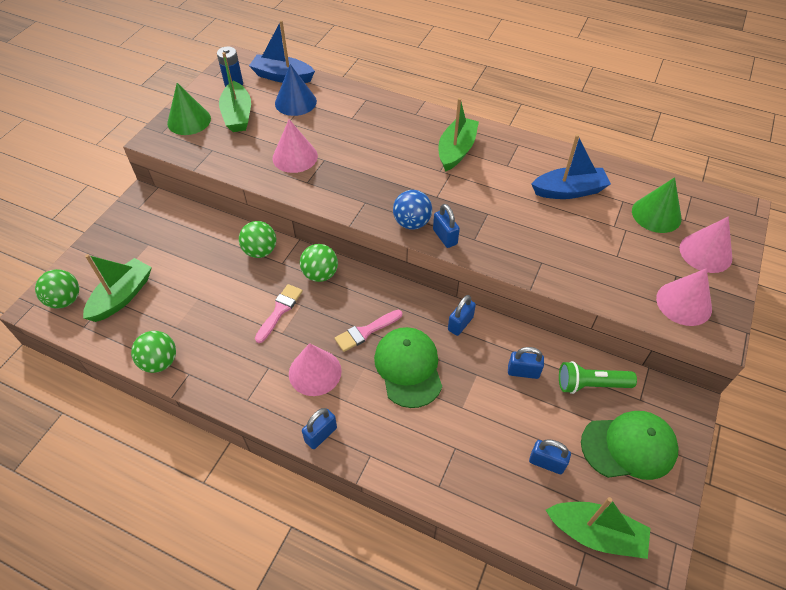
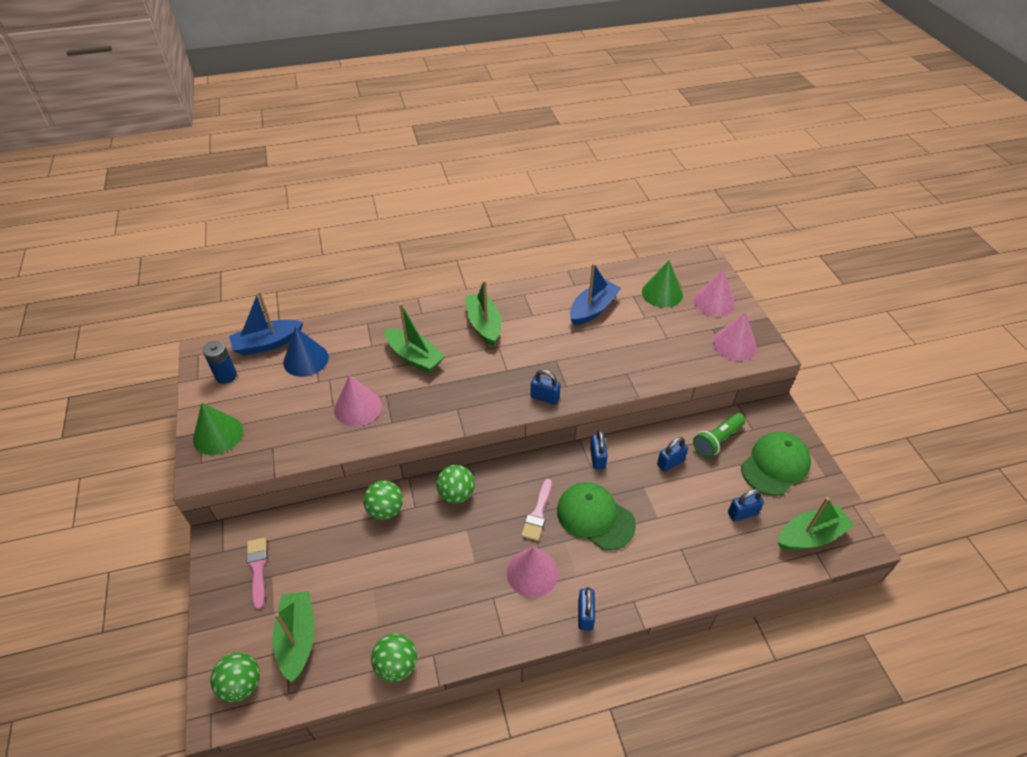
camera: 40 degrees left, 5 degrees down
green boat [219,52,251,132] -> green boat moved to [385,303,445,373]
pink brush [255,284,303,343] -> pink brush moved to [246,537,268,610]
blue ball [393,190,432,230] -> none

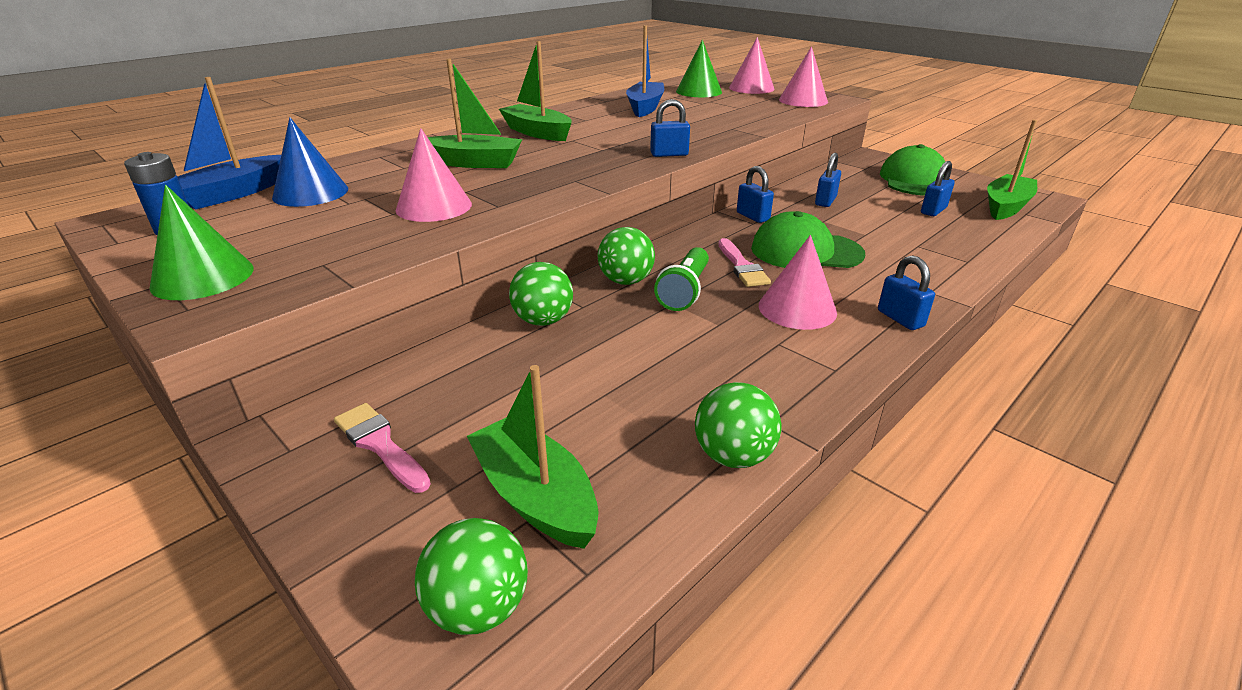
camera: 30 degrees left, 15 degrees down
green flashlight [693,413,745,458] -> green flashlight moved to [654,247,709,311]

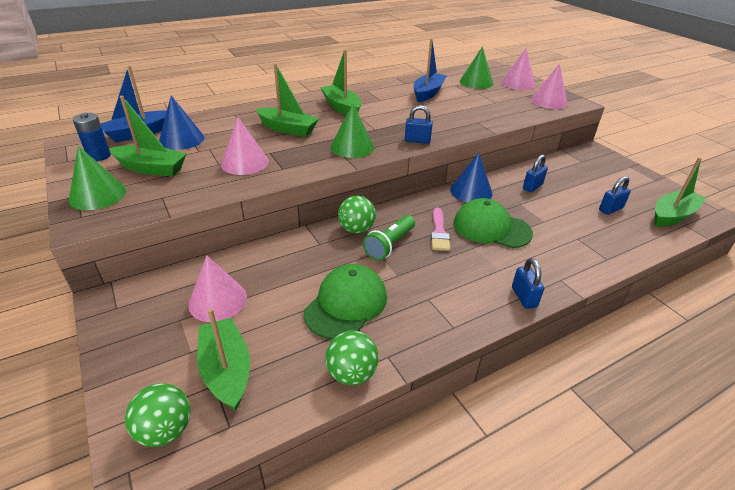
camera: 15 degrees right, 5 degrees up
pink brush [334,403,431,493] -> none
green ball [509,262,573,326] -> none
blue padlock [737,166,774,223] -> blue cone [450,153,493,202]
pink cone [759,235,837,330] -> pink cone moved to [188,255,247,322]
green cap [880,144,945,196] -> green cap moved to [304,264,387,339]
none -> green boat [109,96,186,176]
none -> green cone [331,103,374,158]

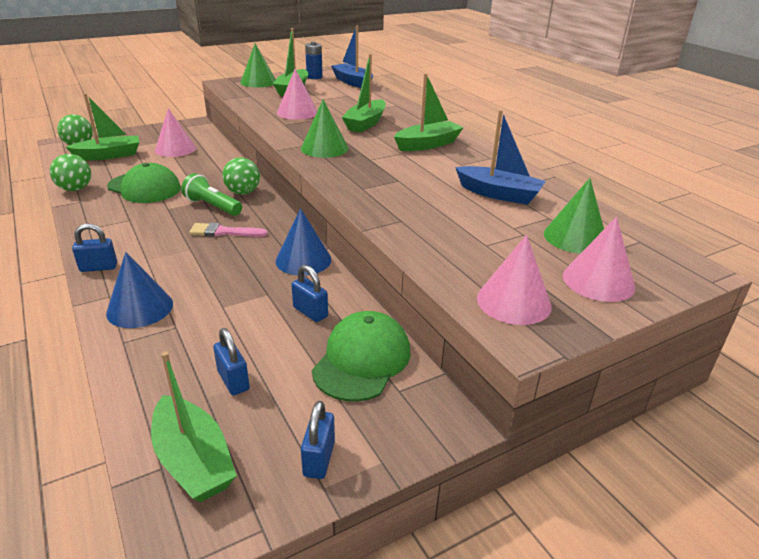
camera: 90 degrees right, 5 degrees down
blue cone [159,95,204,150] -> blue cone moved to [106,252,173,328]
blue padlock [405,105,433,144] -> blue padlock moved to [301,401,335,479]
green cap [453,198,533,248] -> green cap moved to [312,311,410,402]

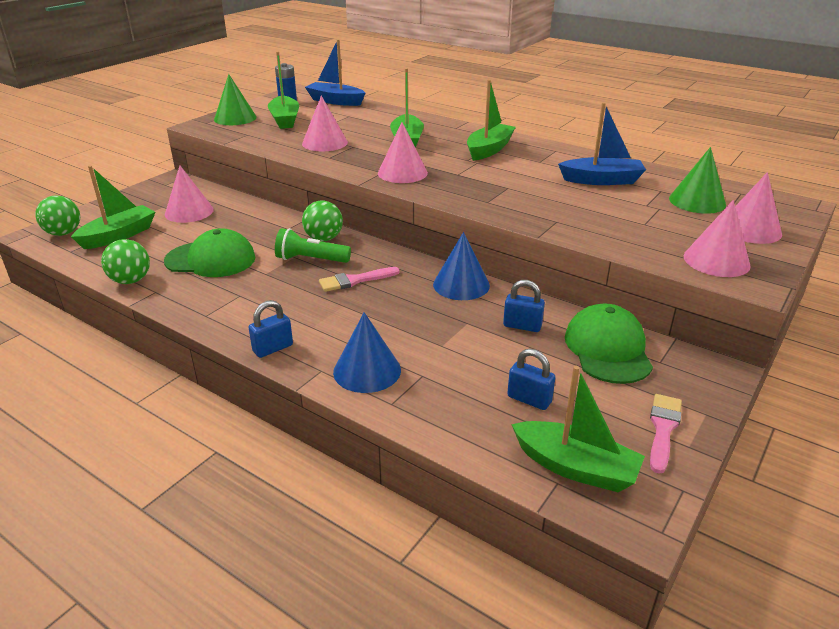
camera: 25 degrees left, 0 degrees up
green cone [301,99,348,158] -> pink cone [378,122,428,183]
blue padlock [301,401,335,479] -> pink brush [650,394,682,474]

